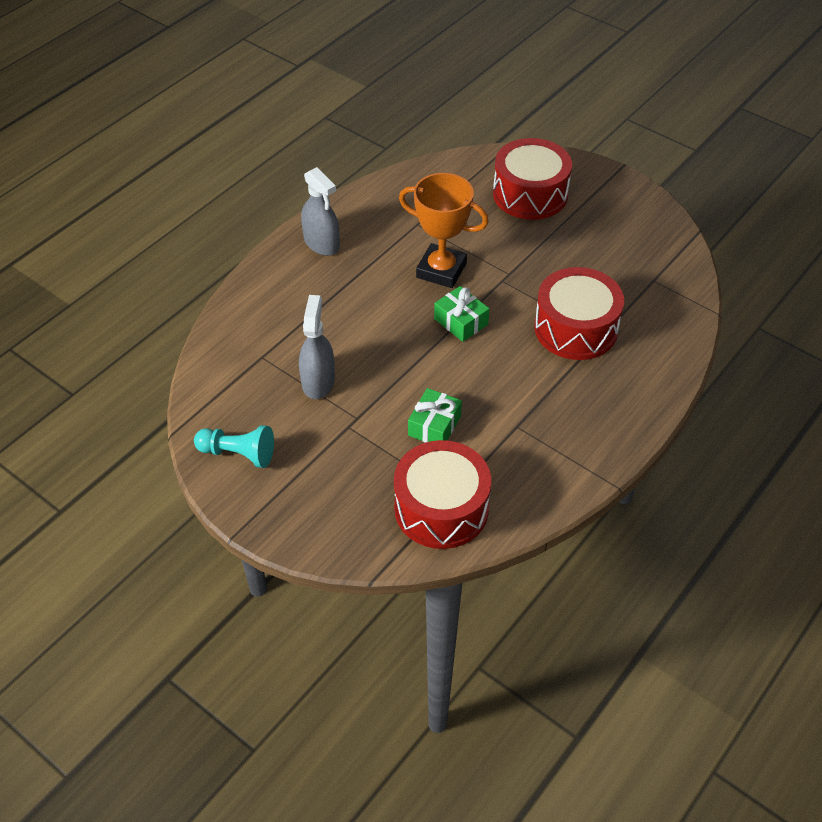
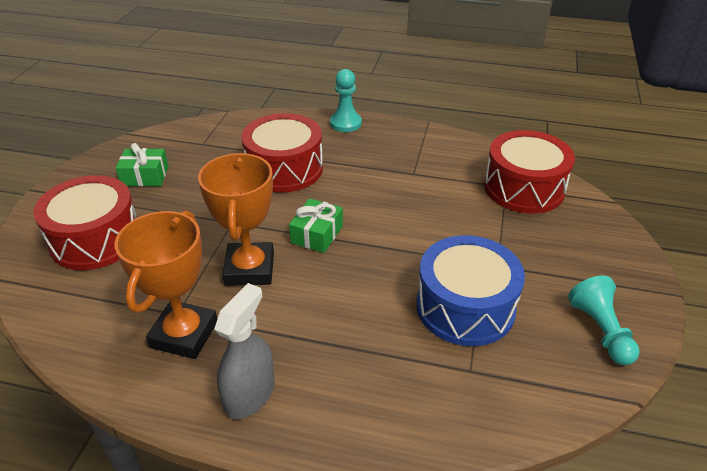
camera: 115 degrees left, 10 degrees down
grey spray bottle [299,295,335,399] -> blue drum [416,235,525,346]
green gift [408,388,462,443] -> green gift moved to [116,143,168,186]
none -> orange trophy [115,211,217,359]
none -> turquoise pawn [330,69,362,132]

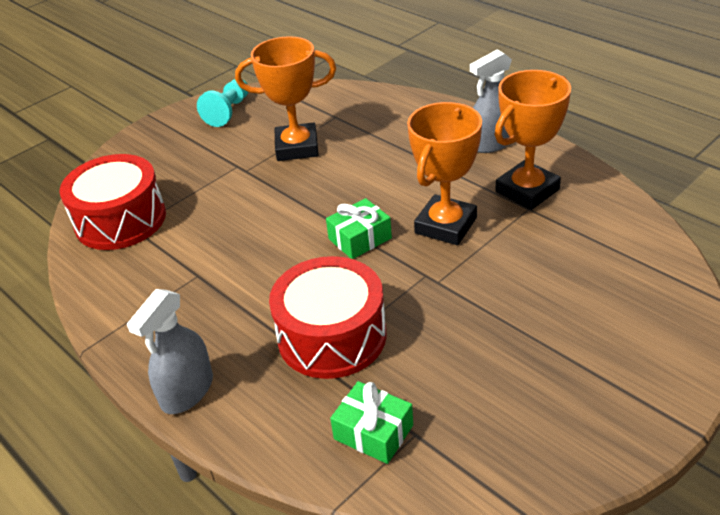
camera: 145 degrees left, 0 degrees up
red drum [34,175,136,270] -> none
green gift [116,143,168,186] -> green gift moved to [330,381,413,464]
turquoise pawn [330,69,362,132] -> grey spray bottle [127,289,213,414]
blue drum [416,235,525,346] -> orange trophy [235,36,336,161]

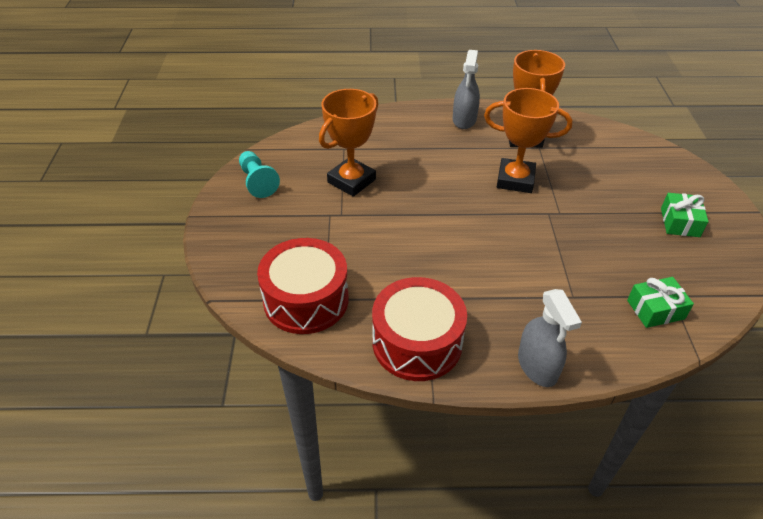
camera: 50 degrees left, 5 degrees up
red drum [269,256,387,379] -> red drum moved to [372,277,467,381]
green gift [326,198,392,259] -> green gift moved to [661,193,709,237]
orange trophy [407,102,482,245] -> orange trophy turned 60 degrees counterclockwise [484,88,572,193]

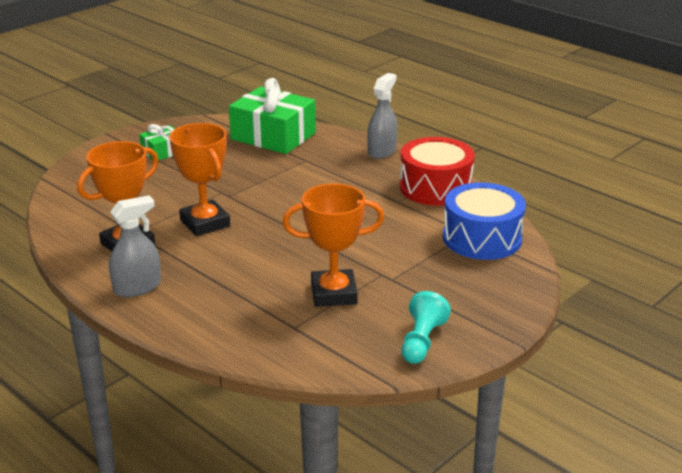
camera: 135 degrees left, 15 degrees down
red drum [257,238,349,334] -> blue drum [443,182,526,260]
green gift [627,277,694,328] -> green gift [229,78,316,154], size x1.97

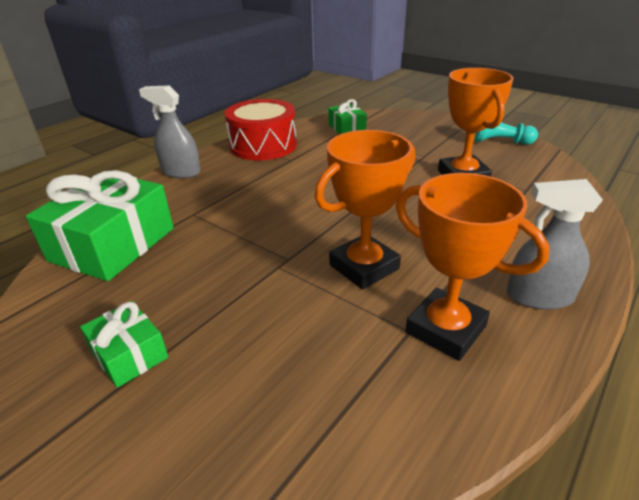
camera: 95 degrees left, 5 degrees up
grey spray bottle [109,196,161,297] -> grey spray bottle turned 45 degrees counterclockwise [506,179,603,310]
blue drum [443,182,526,260] -> green gift [328,99,367,134]

